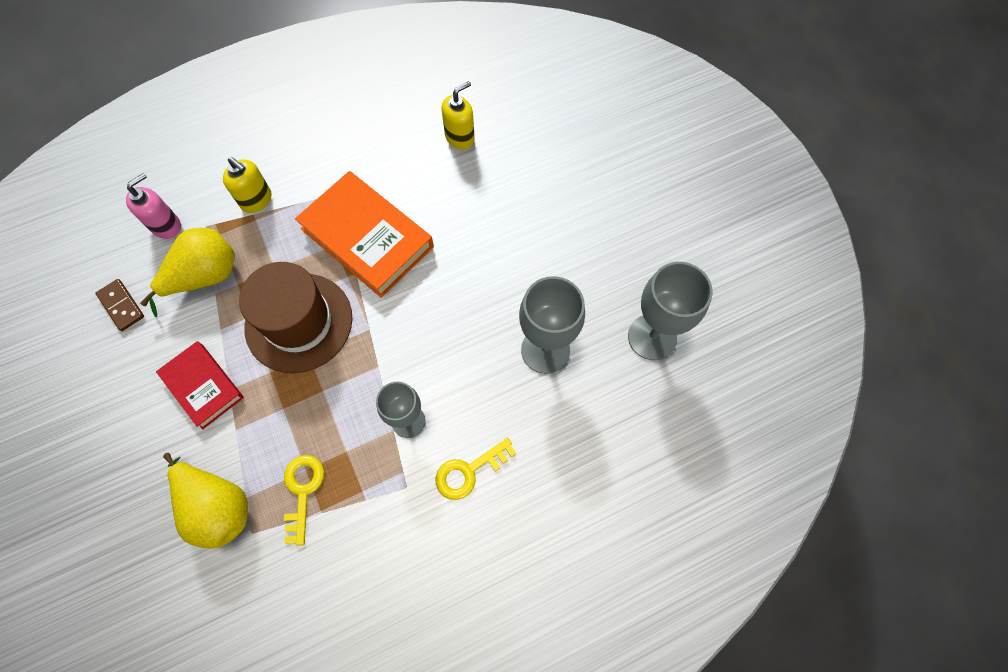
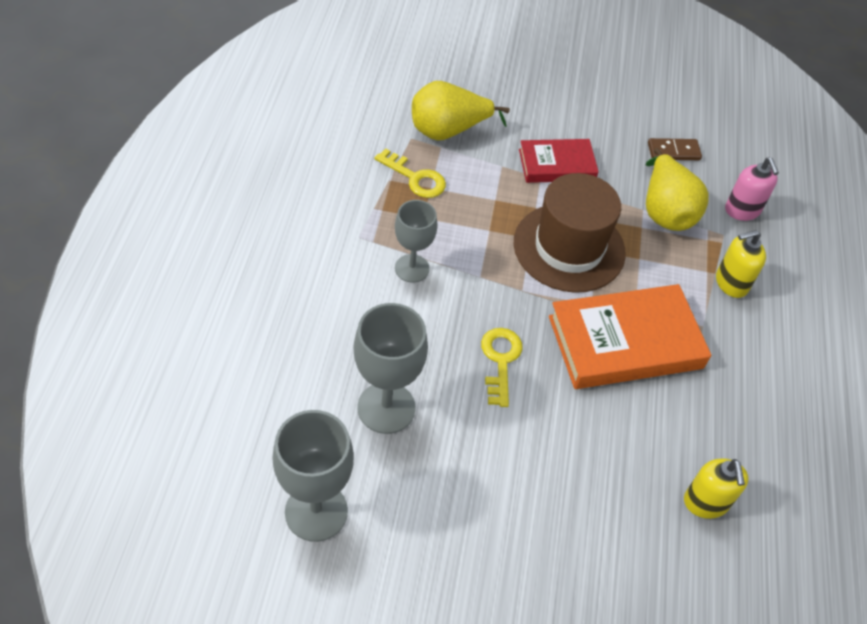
camera: 120 degrees right, 15 degrees down
yellow key [435,438,517,500] -> yellow key moved to [481,328,523,407]

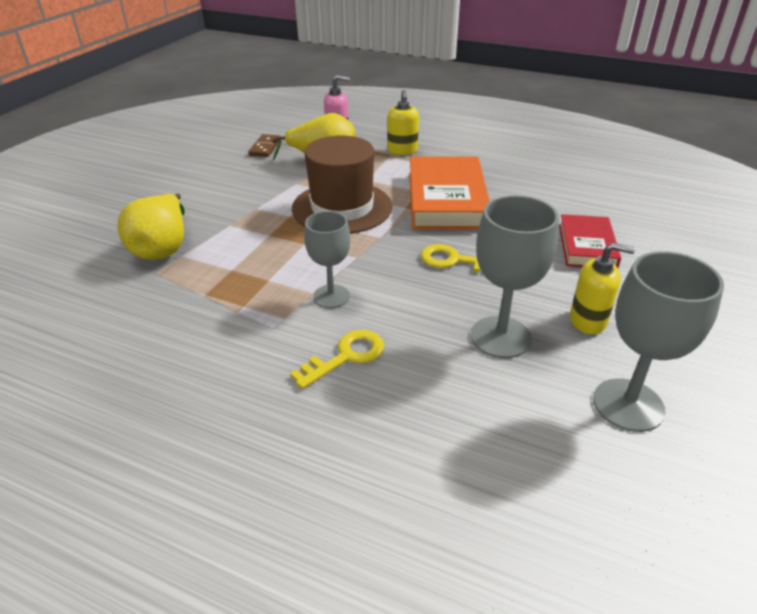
camera: 70 degrees left, 15 degrees down
yellow key [374,149,446,198] -> yellow key moved to [290,330,385,389]
red book [519,139,599,183] -> red book moved to [559,214,621,268]
yellow soap dispenser [684,458,749,519] -> yellow soap dispenser moved to [570,243,635,334]

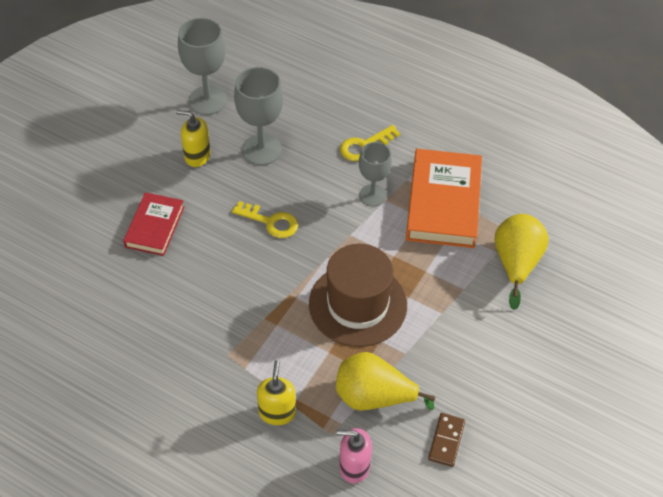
camera: 175 degrees left, 15 degrees up
orange book [409,157,490,229] -> orange book moved to [406,149,482,248]

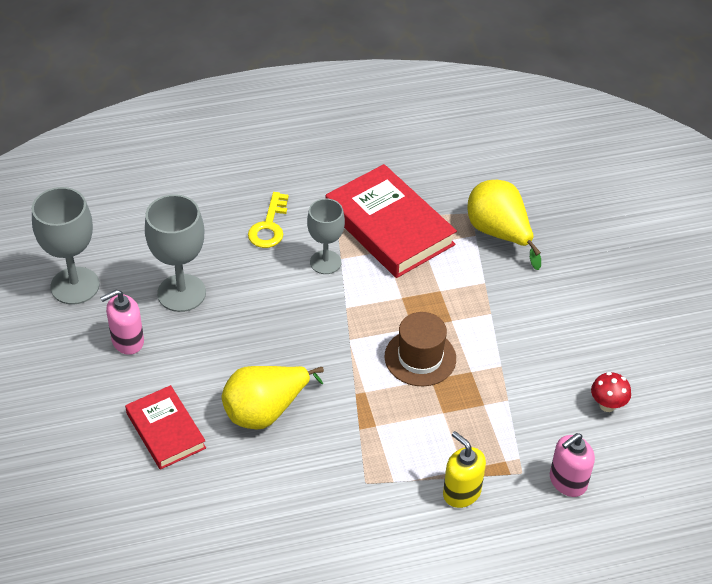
camera: 45 degrees left, 5 degrees down
yellow soap dispenser [176,110,211,167] -> pink soap dispenser [100,289,144,355]
yellow key [232,201,298,238] -> none
brown hat [309,244,407,347] -> brown hat [385,312,456,386], size x0.65
yellow pear [336,352,435,411] -> yellow pear moved to [222,366,324,430]
orange book [406,149,482,248] -> red book [325,164,457,278]
brown domino [428,413,465,467] -> red mushroom [591,372,631,412]

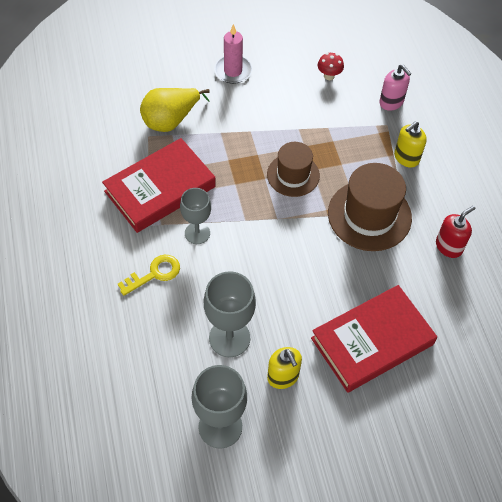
camera: 90 degrees left, 10 degrees up
pink soap dispenser [100,289,144,355] -> yellow soap dispenser [267,347,302,389]
red book [125,385,206,470] -> red book [311,285,437,393], size x1.68
yellow pear [222,366,324,430] -> none
yellow key [248,192,289,248] -> yellow key turned 45 degrees counterclockwise [118,255,180,296]
none -> pink candle [214,24,252,84]
none -> brown hat [328,163,412,251]
none -> red soap dispenser [436,206,476,258]

